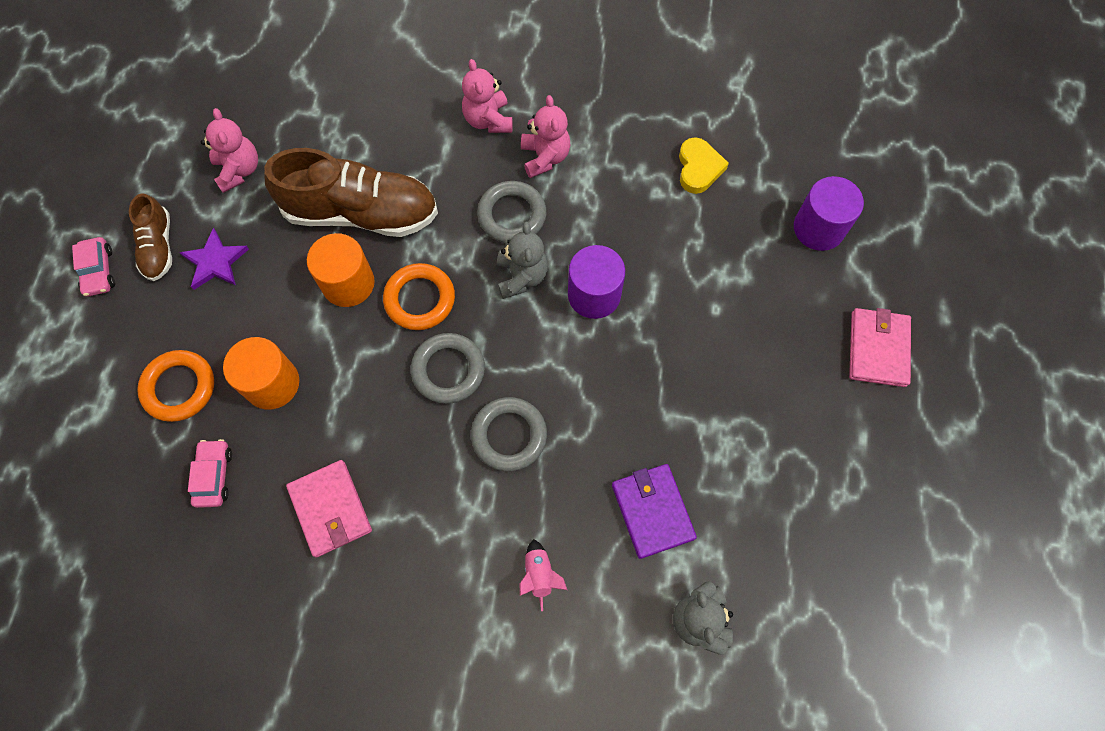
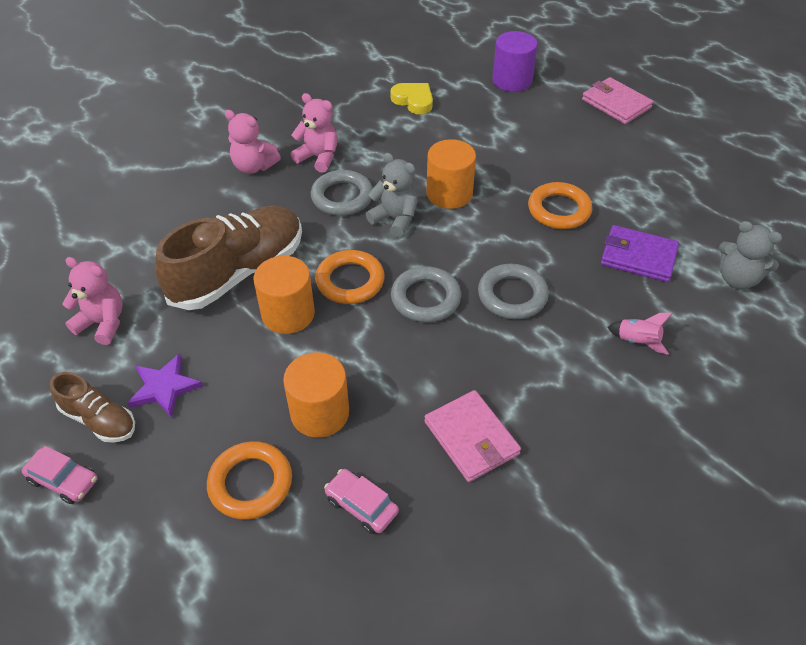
camera: 50 degrees left, 20 degrees down
pink wallet [286,460,372,558] -> pink wallet turned 45 degrees clockwise [424,390,521,482]
purple cylinder [568,245,625,319] -> orange cylinder [426,139,476,209]
none -> orange ring [528,182,592,229]

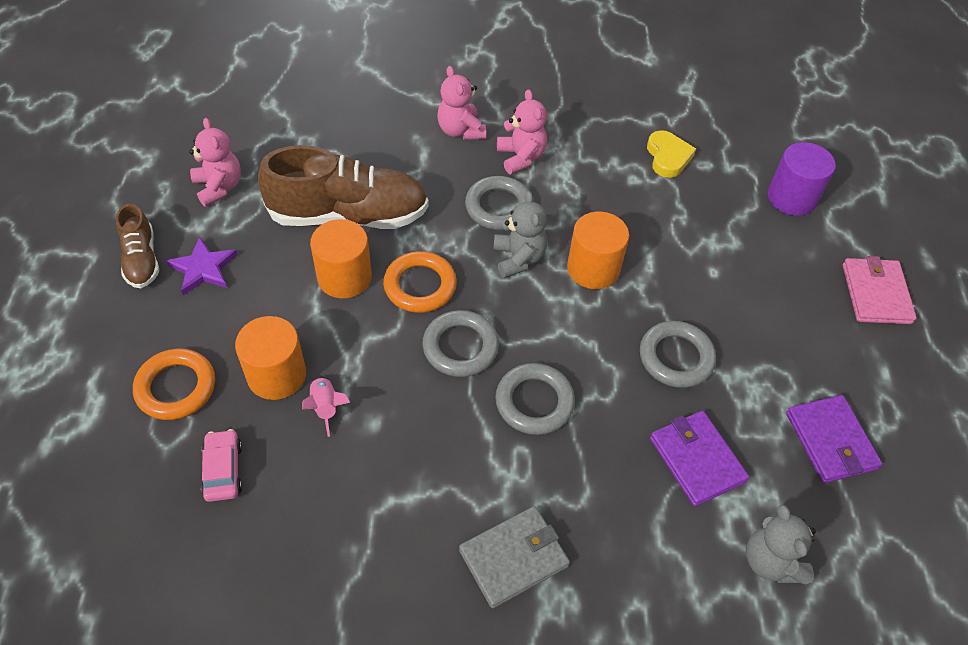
camera: 40 degrees right, 5 degrees up
pink car [22,446,97,504] -> none
pink wallet [424,390,521,482] -> none
orange ring [528,182,592,229] -> grey ring [640,321,716,388]
pink rocket [607,313,673,355] -> pink rocket moved to [302,375,350,437]
none -> grey wallet [459,506,570,608]
none -> purple wallet [786,395,882,483]

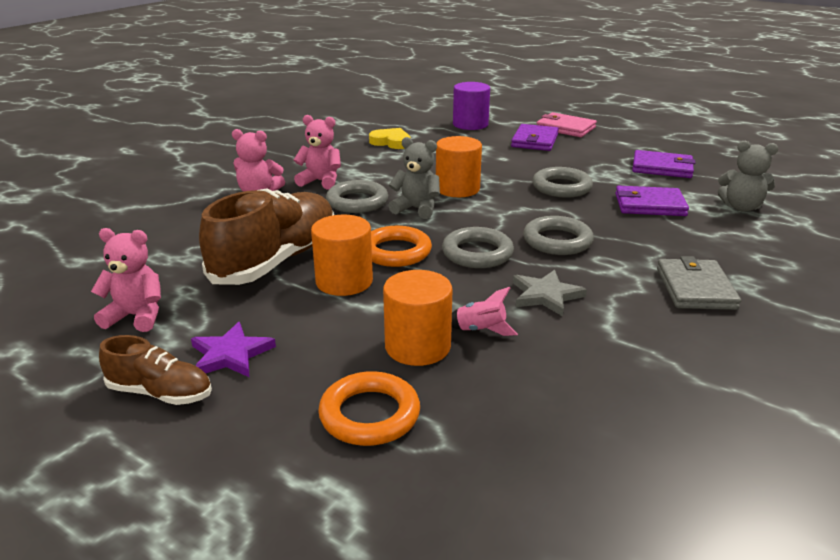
camera: 55 degrees left, 25 degrees down
pink car [201,429,242,502] -> none
none -> purple wallet [511,124,559,151]
none -> grey star [513,270,587,316]

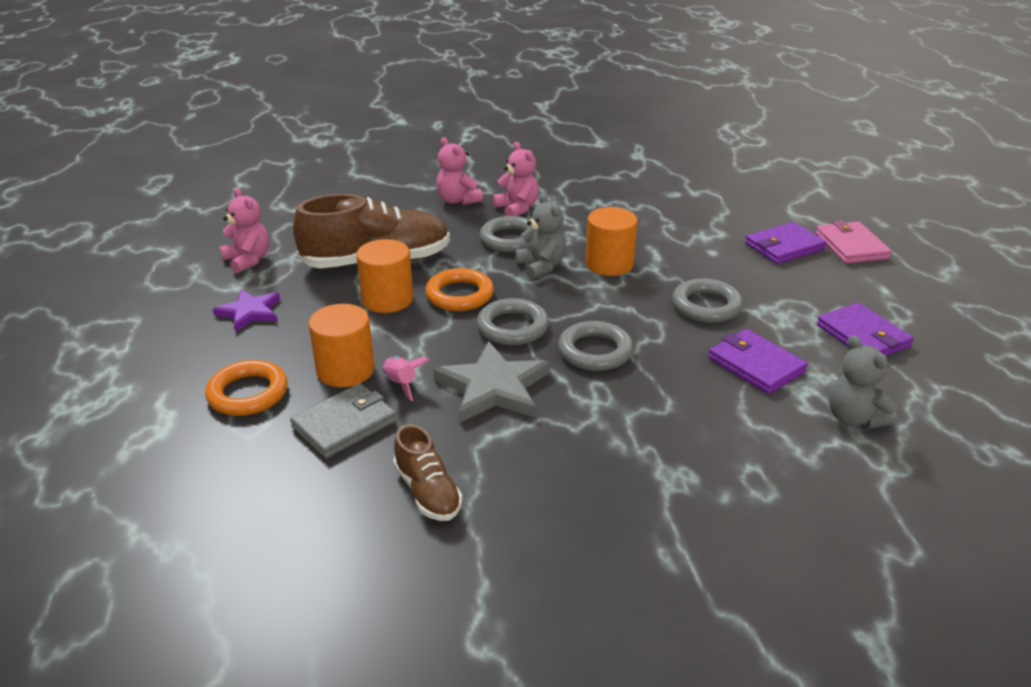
camera: 45 degrees right, 5 degrees up
brown shoe [99,335,212,405] -> brown shoe moved to [393,424,462,521]
yellow heart [369,128,411,149] -> none
purple cylinder [453,82,490,130] -> none
grey star [513,270,587,316] -> grey star [433,341,550,423], size x1.58
grey wallet [657,256,741,310] -> grey wallet moved to [290,383,397,458]

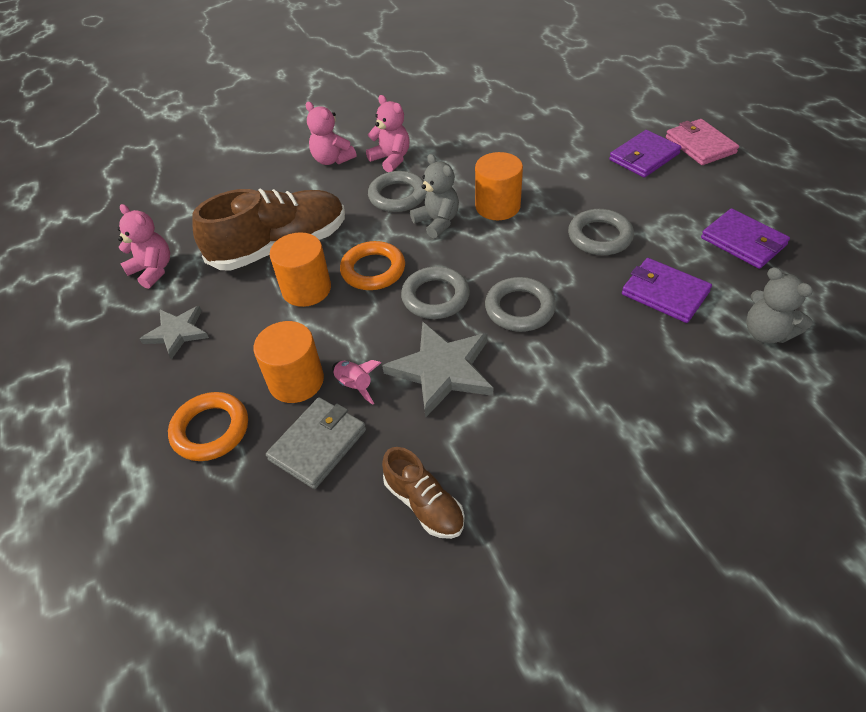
camera: 10 degrees left, 15 degrees up
purple star [213,289,280,332] -> grey star [140,306,209,360]

